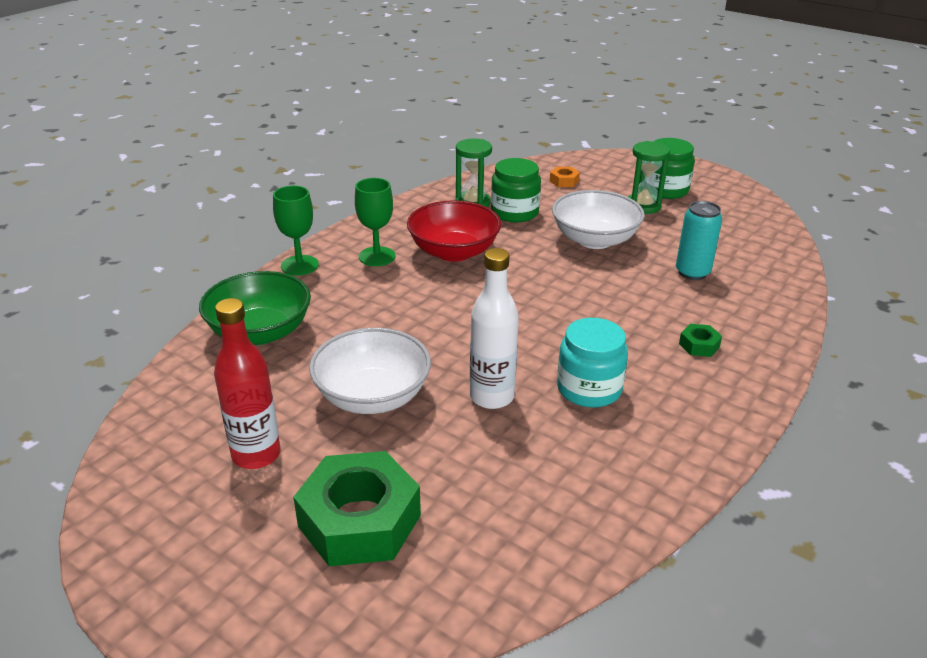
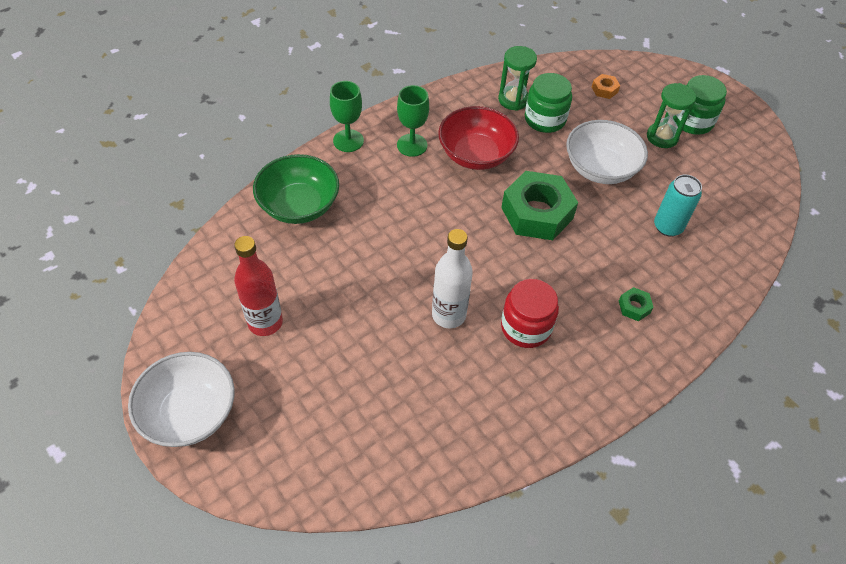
camera: 15 degrees right, 20 degrees up
green nut [293,451,421,566] -> green nut moved to [501,171,578,240]
white bowl [309,328,431,414] -> white bowl moved to [128,352,235,447]
turquoise jar [557,318,628,408] -> red jar [501,279,559,348]

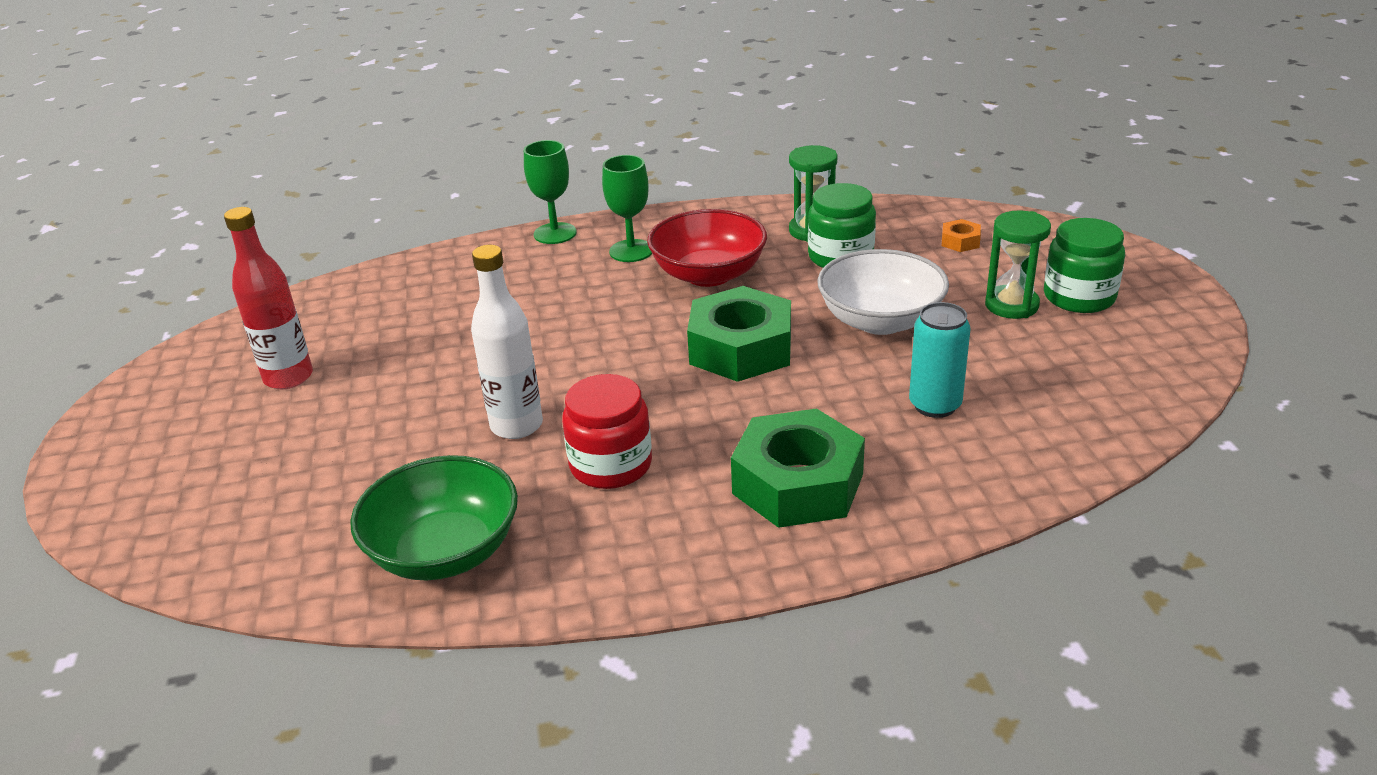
camera: 30 degrees right, 20 degrees down
white bowl [128,352,235,447] -> none
green bowl [253,154,339,224] -> green bowl moved to [350,455,518,580]
green nut [619,287,654,321] -> green nut [731,408,865,528], size x2.37

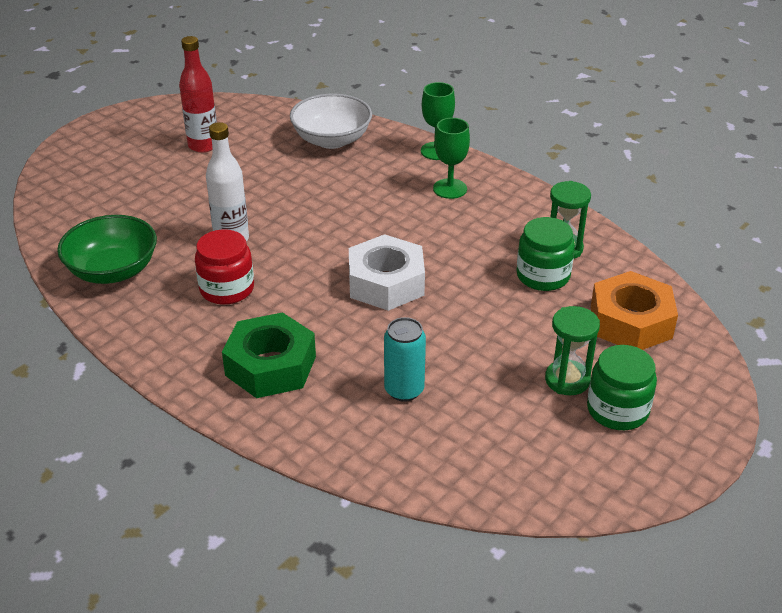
camera: 50 degrees right, 5 degrees up
red bowl [647,209,767,287] -> none
green nut [687,286,791,382] -> white nut [349,234,425,311]
white bowl [817,249,949,335] -> white bowl moved to [290,93,372,149]
orange nut [942,219,981,252] -> orange nut [591,271,678,350], size x2.37

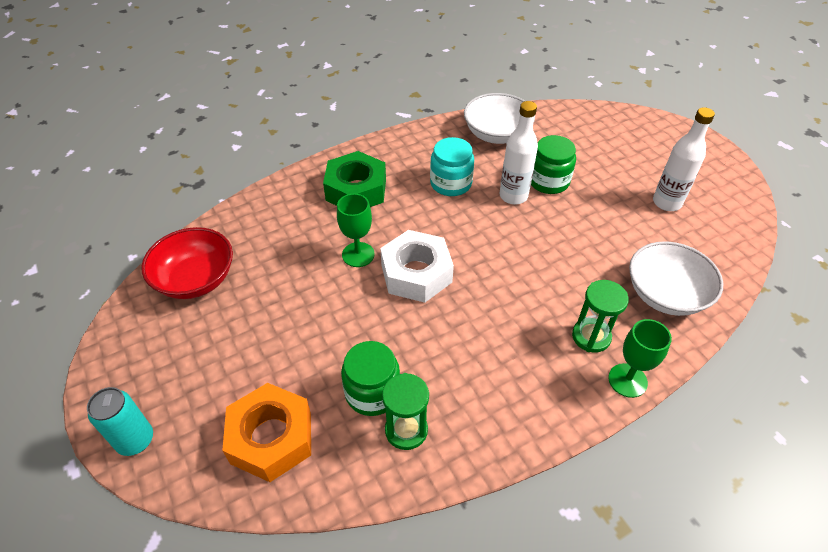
camera: 110 degrees right, 10 degrees up
green bowl [57,215,157,284] -> white bowl [464,93,535,144]
red bottle [179,36,217,153] -> white bottle [653,107,715,211]
red jar [195,229,254,305] -> turquoise jar [430,137,474,196]
turquoise can [384,317,426,402] -> turquoise can moved to [87,387,153,456]
green goblet [433,118,470,199] -> green goblet moved to [337,194,375,267]
green hourglass [545,306,600,395] -> green hourglass moved to [572,280,629,353]
green jar [587,345,657,430] -> green jar moved to [531,135,576,194]
none -> red bowl [141,227,233,299]

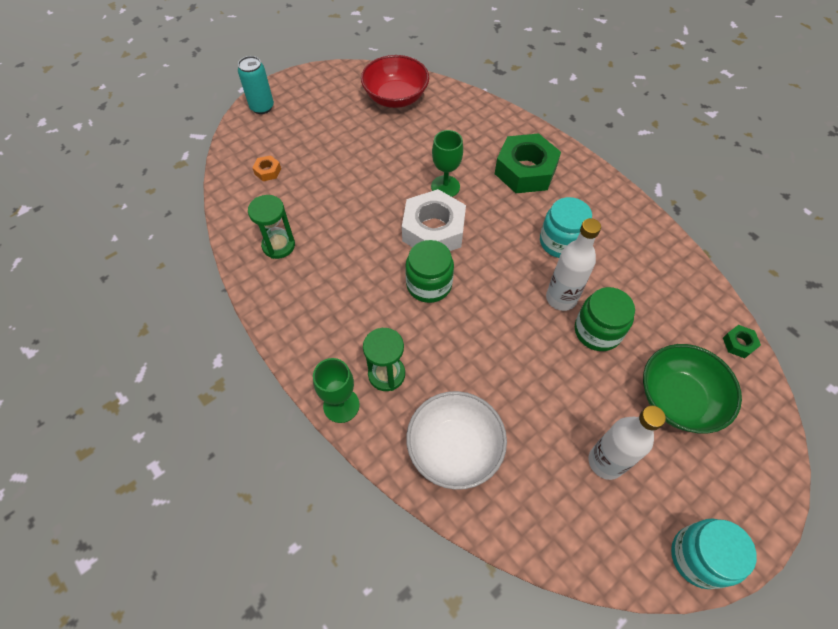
camera: 80 degrees right, 10 degrees up
orange nut [222,383,311,482] -> orange nut [252,155,281,181], size x0.42
green jar [341,341,400,416] -> green jar moved to [405,240,454,303]
white bowl [464,93,535,144] -> none
none -> green bowl [643,344,742,433]
none -> turquoise jar [671,519,757,589]
none -> green nut [723,325,761,358]

